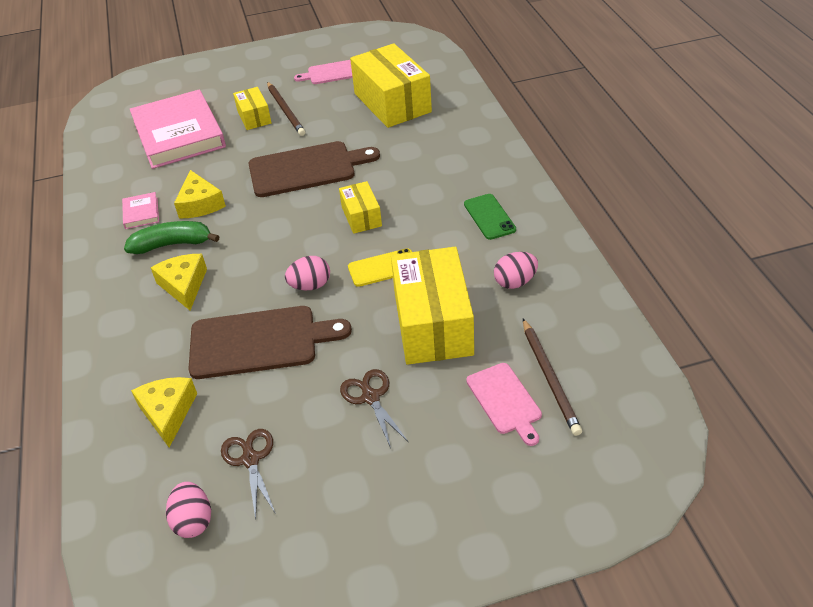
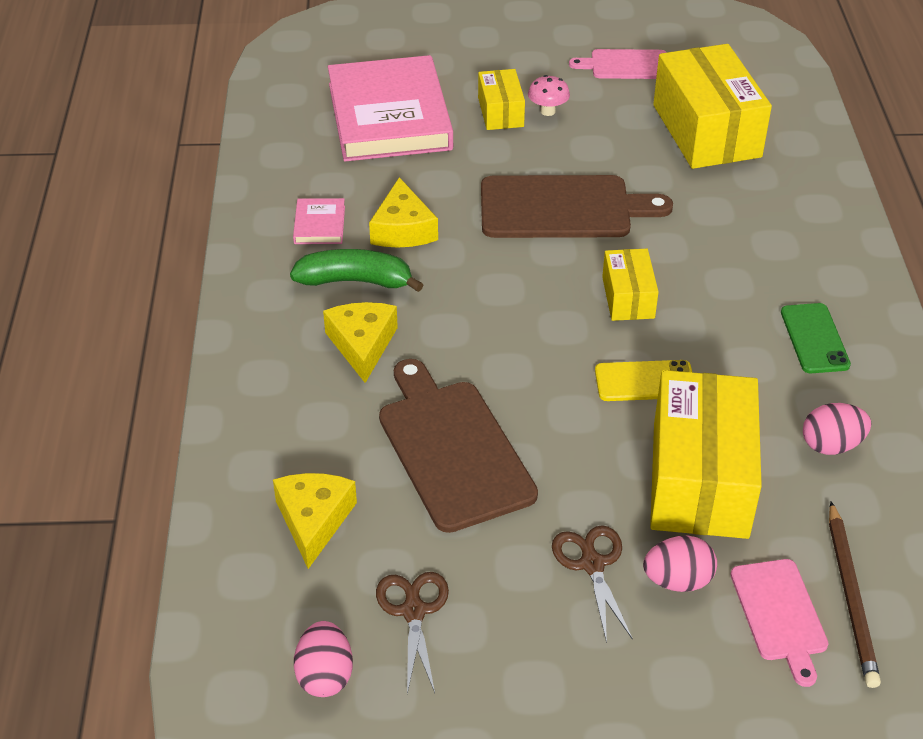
camera: 10 degrees right, 0 degrees up
brown cutting board [188,306,352,379] -> brown cutting board turned 120 degrees counterclockwise [379,359,538,533]
brown pencil [267,82,305,136] -> pink mushroom [528,75,570,116]
pink egg [285,256,330,290] -> pink egg moved to [643,536,717,592]

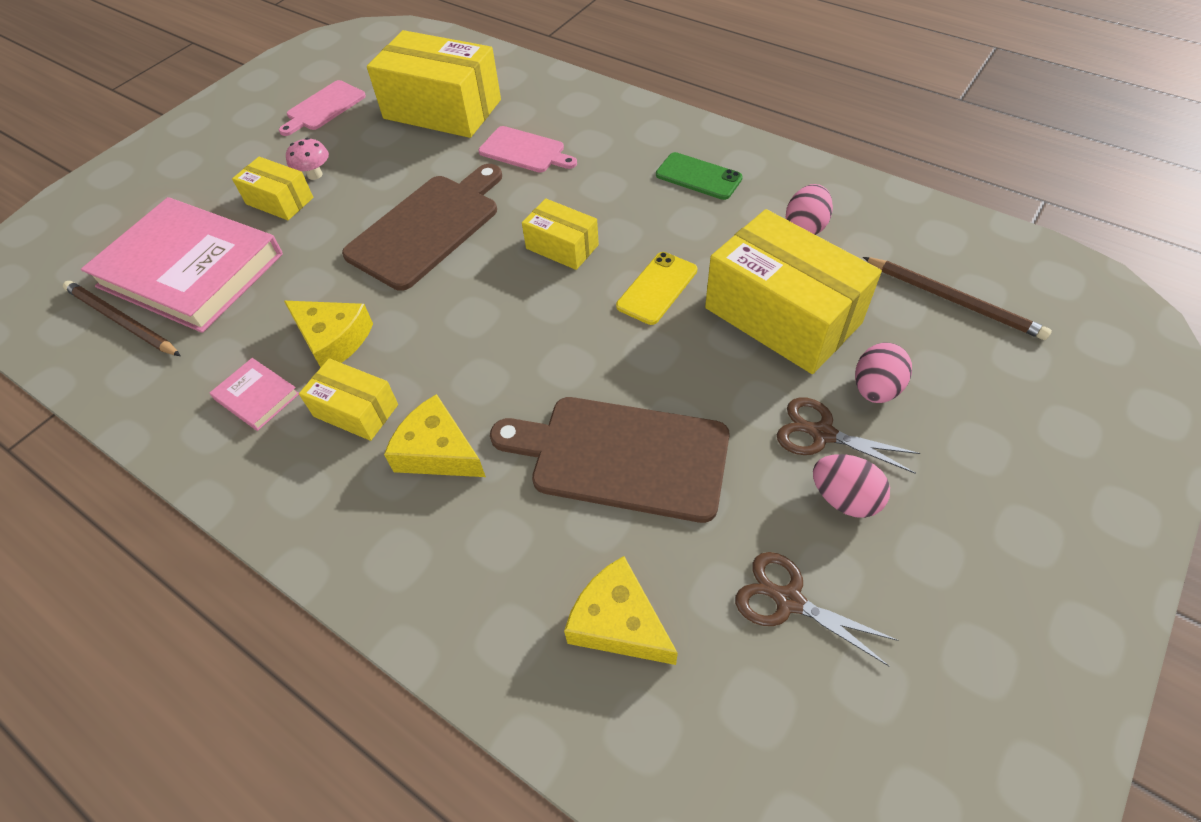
camera: 50 degrees left, 10 degrees up
green banana [290,249,423,292] -> yellow box [299,358,398,441]
pink egg [294,621,353,697] -> pink egg moved to [813,454,890,518]
pink cutting board [731,559,828,687] -> pink cutting board moved to [478,126,577,173]
none -> brown pencil [63,281,181,356]

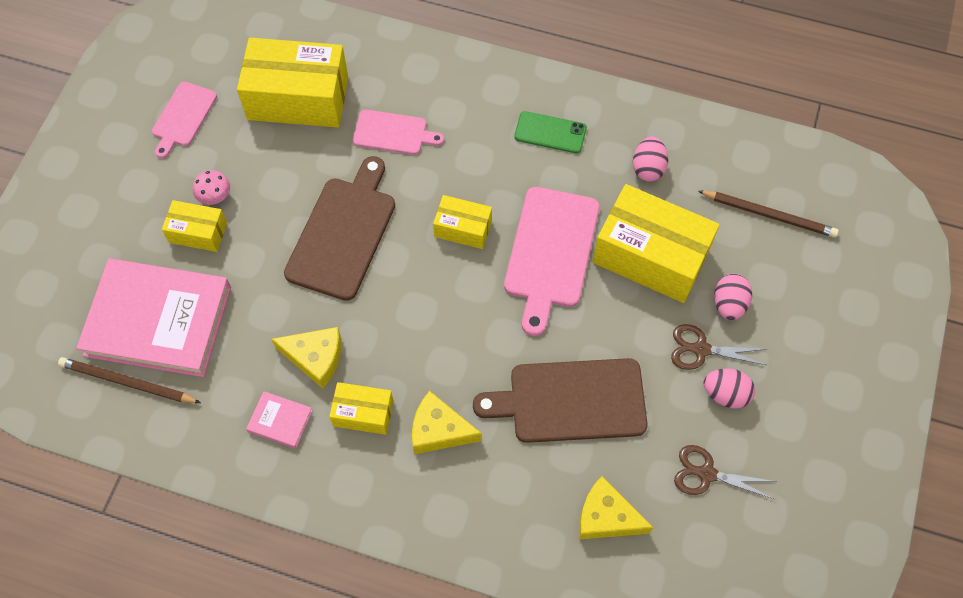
camera: 20 degrees left, 10 degrees up
yellow phone [616,252,697,325] -> pink cutting board [504,187,600,336]

